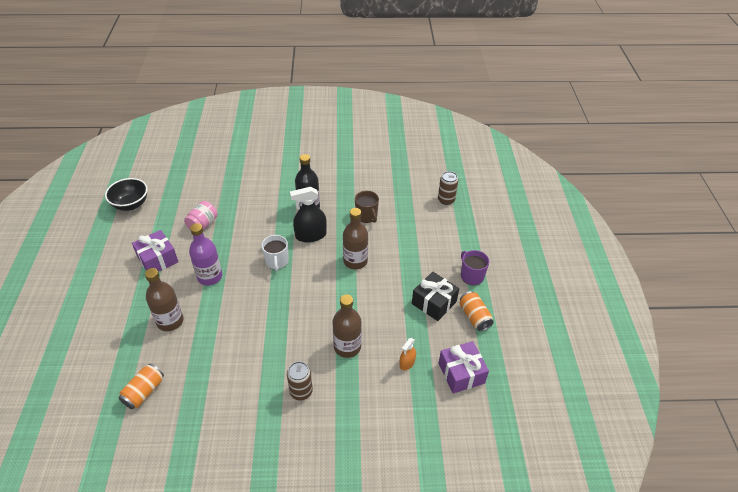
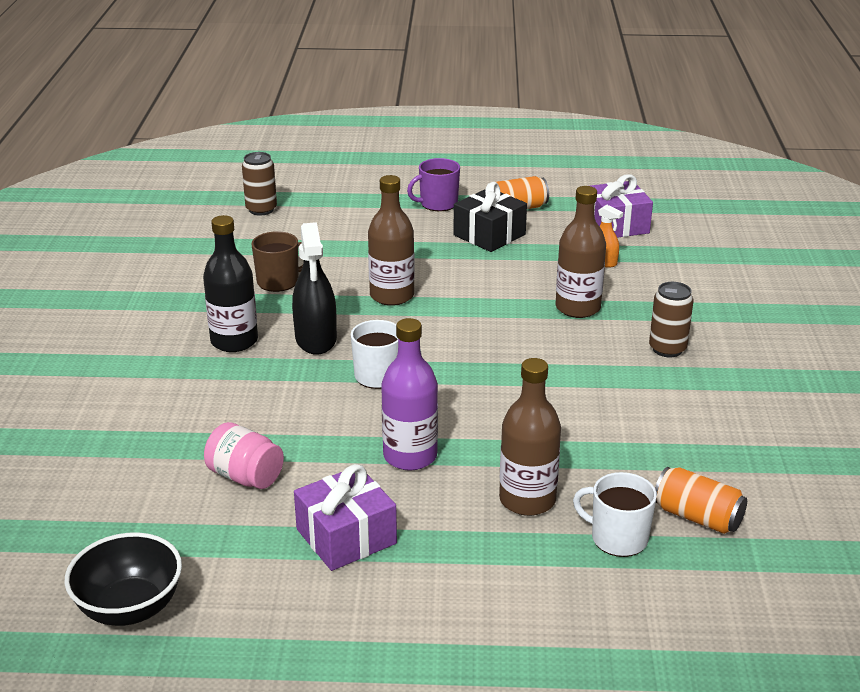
camera: 85 degrees left, 15 degrees down
none -> white mug [573,472,657,557]

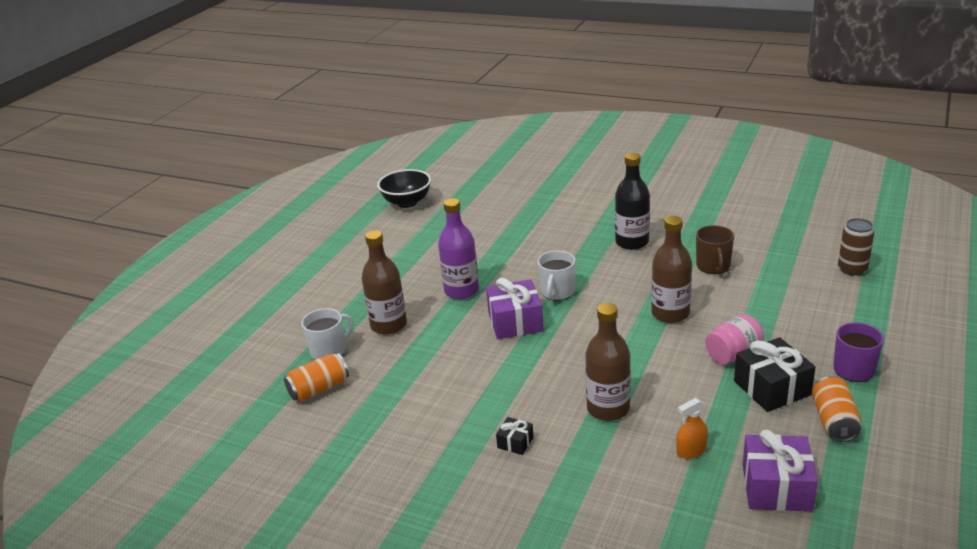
camera: 115 degrees right, 0 degrees up
pink jar [204,422,284,489] -> pink jar moved to [705,314,764,364]
black spray bottle [292,222,337,355] -> none
purple gift [294,464,397,571] -> purple gift moved to [486,278,543,339]
brown can [649,282,694,357] -> black gift [496,417,534,455]

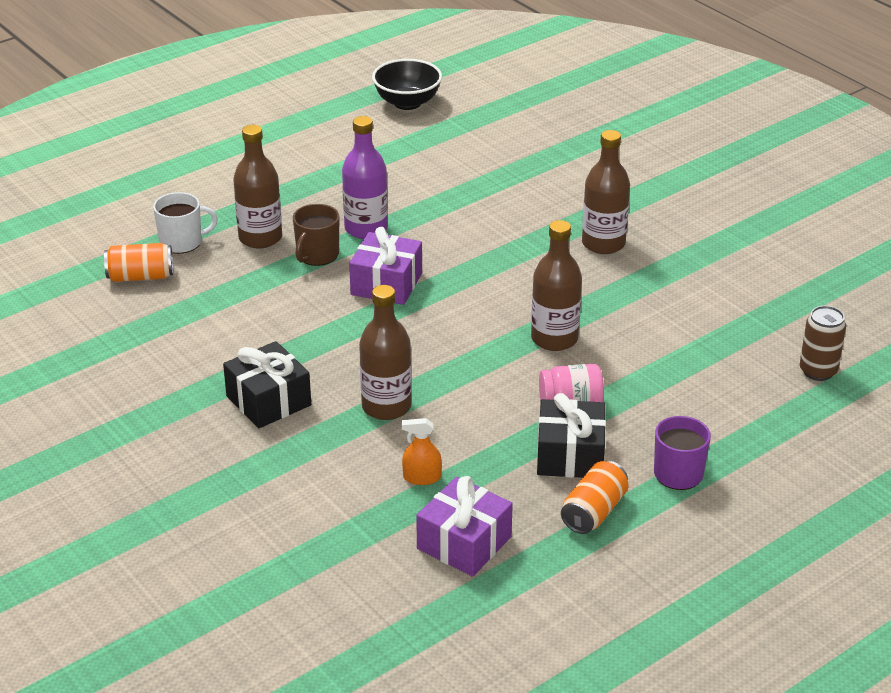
camera: 25 degrees right, 5 degrees up
black gift [496,417,534,455] -> black gift [223,341,311,428], size x2.03
white mug [537,251,576,301] -> none
black bottle [615,153,650,250] -> brown bottle [582,130,630,254]
brown mug [696,225,734,274] -> brown mug moved to [293,204,339,266]

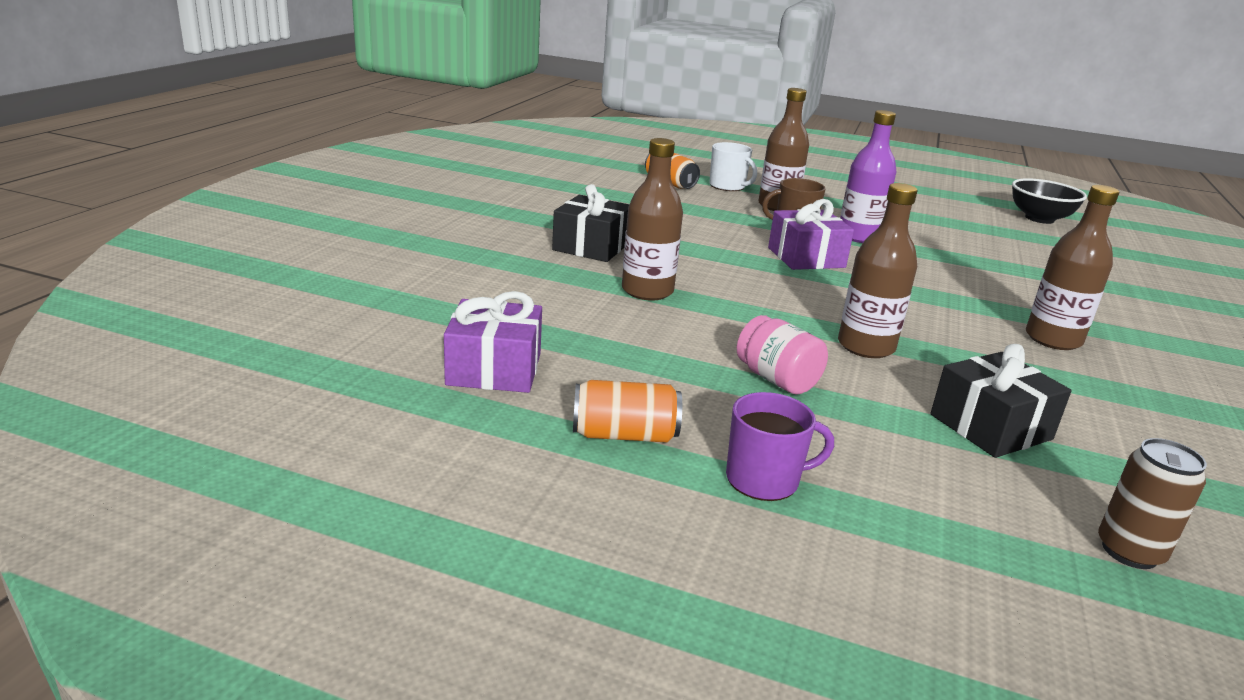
camera: 55 degrees right, 10 degrees down
orange spray bottle [402,418,442,485] -> none
black gift [537,393,606,478] -> black gift moved to [930,344,1071,458]

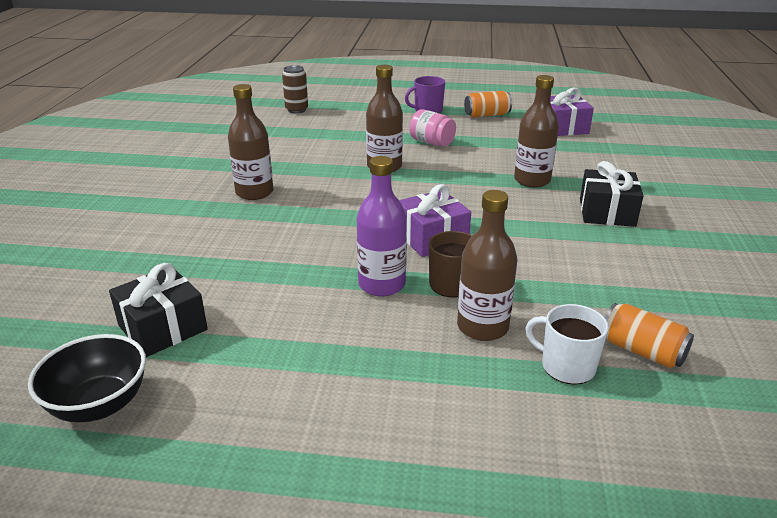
camera: 170 degrees right, 5 degrees up
black gift [930,344,1071,458] -> black gift moved to [109,263,208,357]

